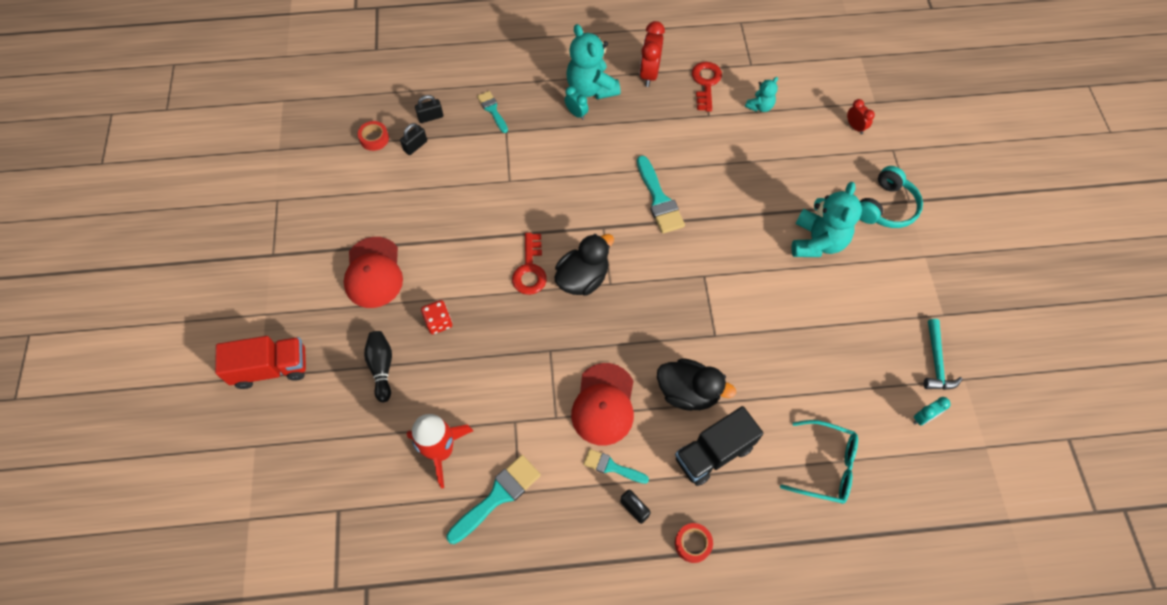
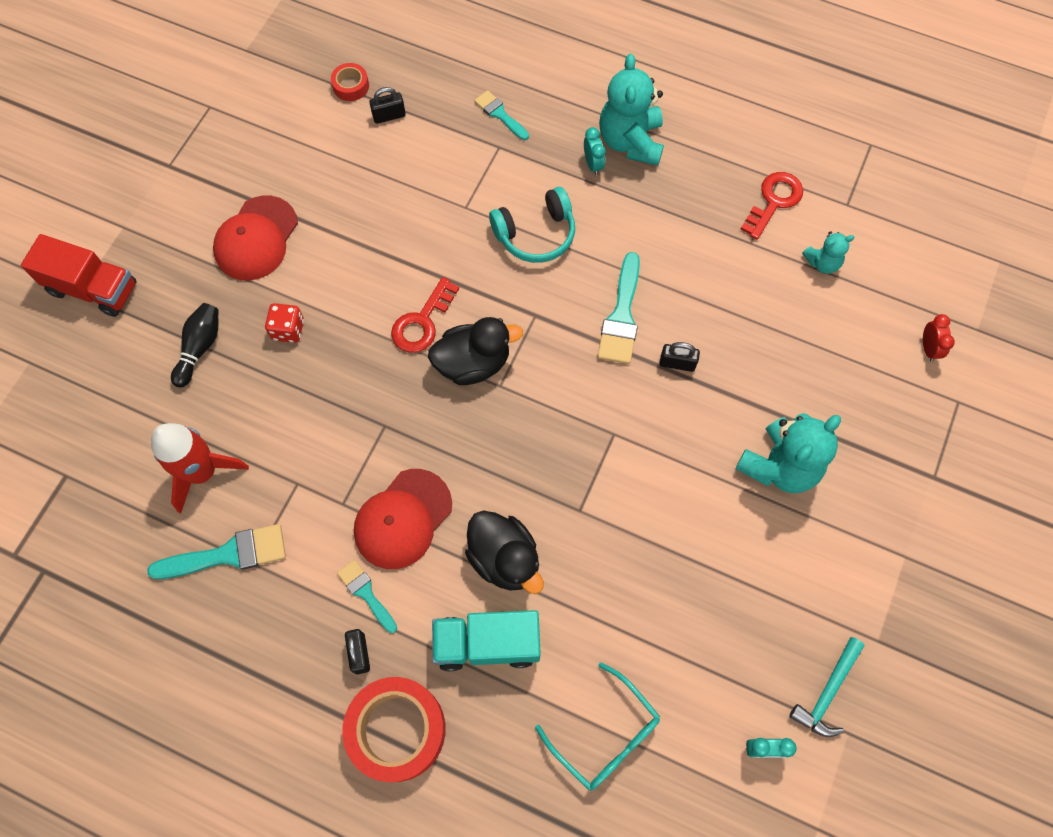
camera: 30 degrees right, 5 degrees up
black padlock [415,95,443,123] -> black padlock moved to [660,342,700,372]
turquoise brush [477,91,508,133] -> turquoise brush turned 45 degrees counterclockwise [474,90,529,140]
red clock [640,21,665,87] -> none
black truck [675,406,764,486] -> turquoise truck [432,610,541,671]
red tape [675,523,713,563] -> red tape [342,677,446,782], size x2.09
turquoise headphones [859,166,923,228] -> turquoise headphones moved to [489,187,575,263]

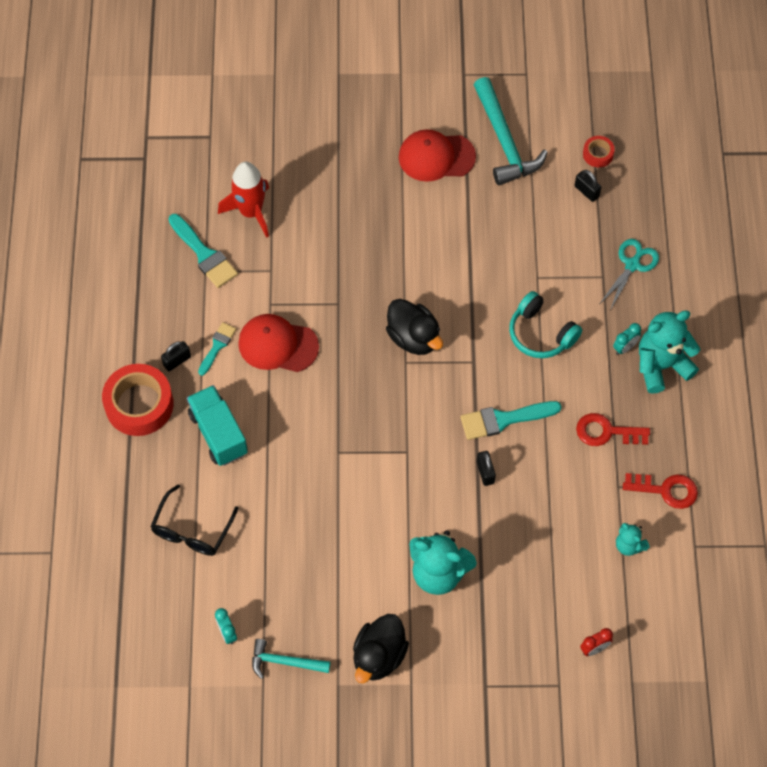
camera: 65 degrees right, 5 degrees down
red truck [21,234,137,317] -> none
black bowling pin [171,303,218,388] -> none
red dice [265,303,304,343] -> none
red key [391,277,459,353] -> red key moved to [576,413,650,446]
black duck [465,510,544,594] -> black duck moved to [353,614,409,683]
turquoise brush [474,90,529,140] -> turquoise scissors [600,239,659,310]
turquoise glasses [535,662,660,790] -> black glasses [150,484,239,556]
none -> turquoise hammer [474,77,548,185]

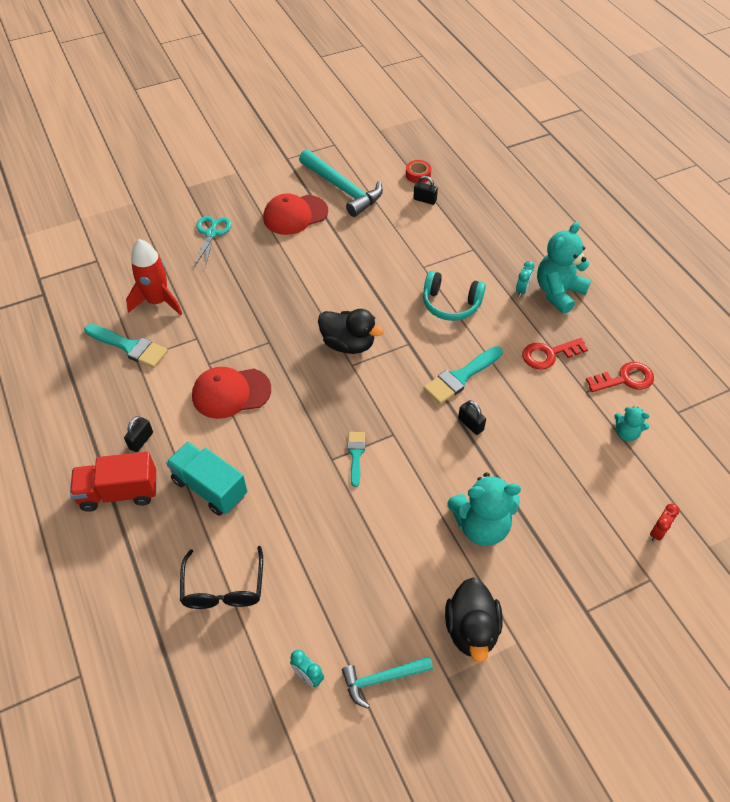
camera: 25 degrees left, 10 degrees down
red tape [102,364,174,436] -> red truck [70,452,157,512]
turquoise brush [198,322,236,376] -> turquoise brush moved to [348,432,365,487]
turquoise scissors [600,239,659,310] -> turquoise scissors moved to [194,216,231,267]

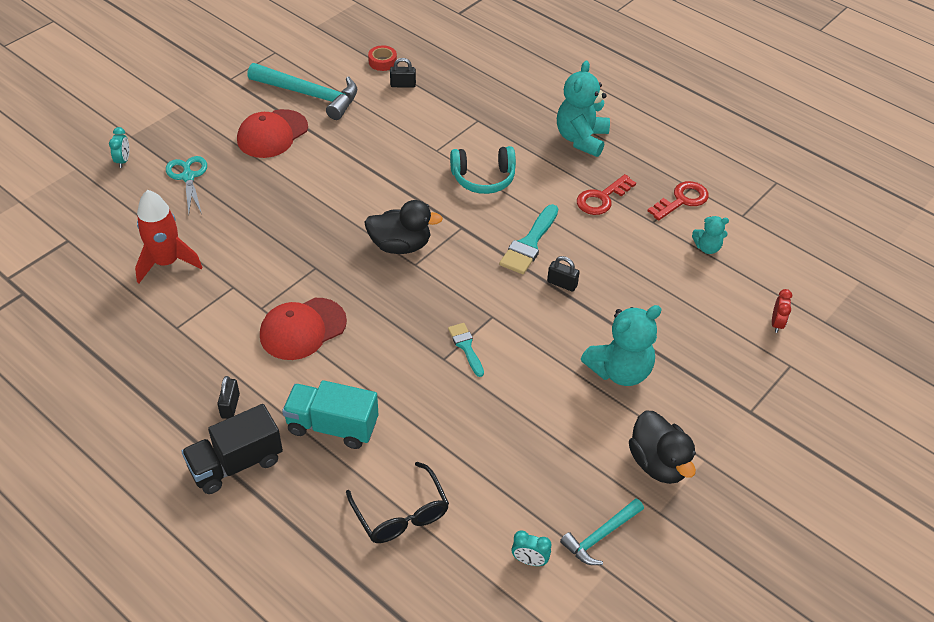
camera: 25 degrees left, 5 degrees down
red truck [70,452,157,512] -> black truck [181,404,283,494]
turquoise brush [84,324,168,368] -> none
turquoise clock [516,261,535,297] -> turquoise clock moved to [109,127,129,168]

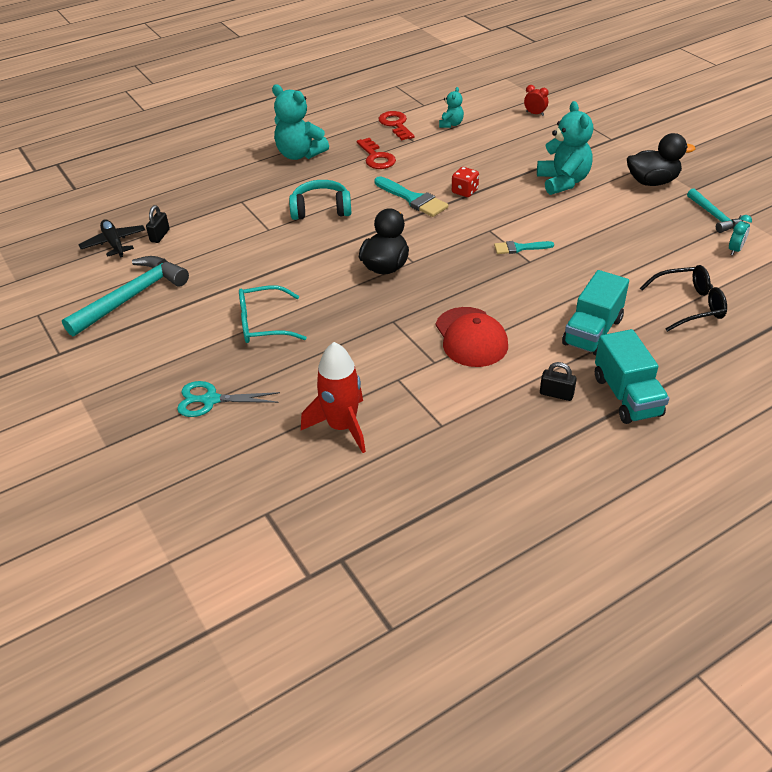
camera: 70 degrees left, 5 degrees down
turquoise clock [109,127,129,168] -> none
black truck [181,404,283,494] -> turquoise truck [595,329,669,424]
red cap [237,109,308,158] -> none
red tape [368,45,397,71] -> black plane [79,219,145,258]
turquoise headphones [450,146,516,194] -> turquoise headphones turned 105 degrees counterclockwise [289,180,351,220]
black padlock [547,256,580,292] -> red dice [452,167,479,197]
none -> turquoise glasses [239,285,307,343]

